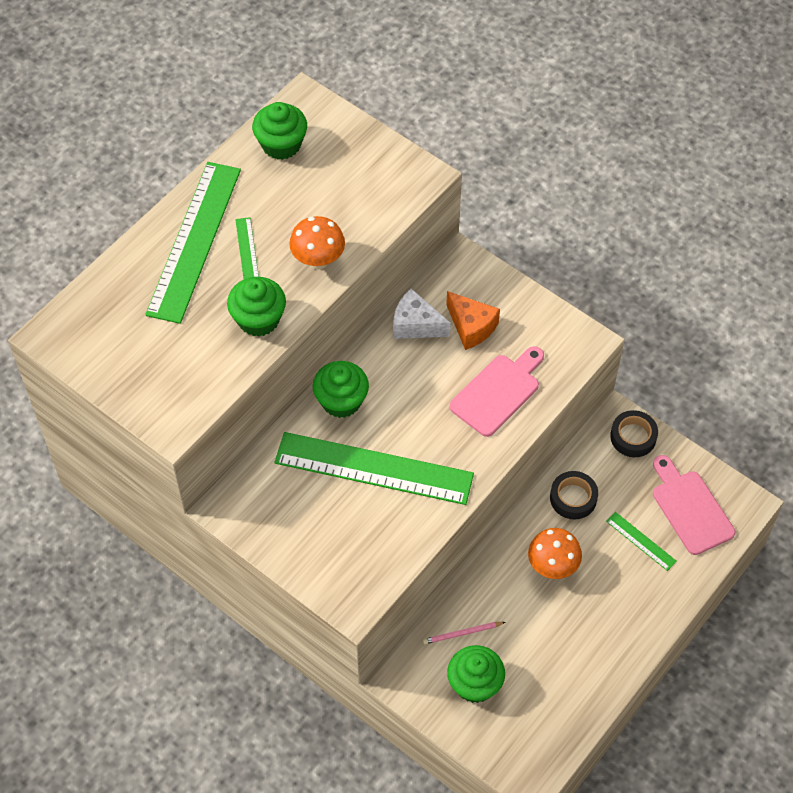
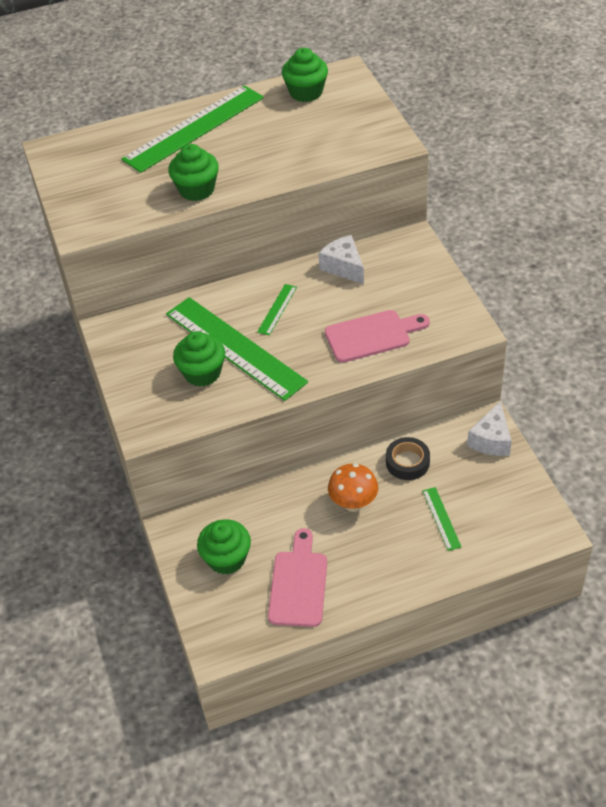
camera: 35 degrees right, 10 degrees down
green ruler [235,217,259,279] -> green ruler moved to [257,284,297,336]
orange mushroom [289,216,345,270] -> none
green cupcake [313,361,369,418] -> green cupcake moved to [173,331,225,387]
pink pencil [423,622,505,644] -> none
orange cheese [446,291,500,350] -> none
black tape [610,410,658,457] -> white cheese [467,401,512,456]
pink cutting board [653,455,735,555] -> pink cutting board moved to [268,528,327,627]

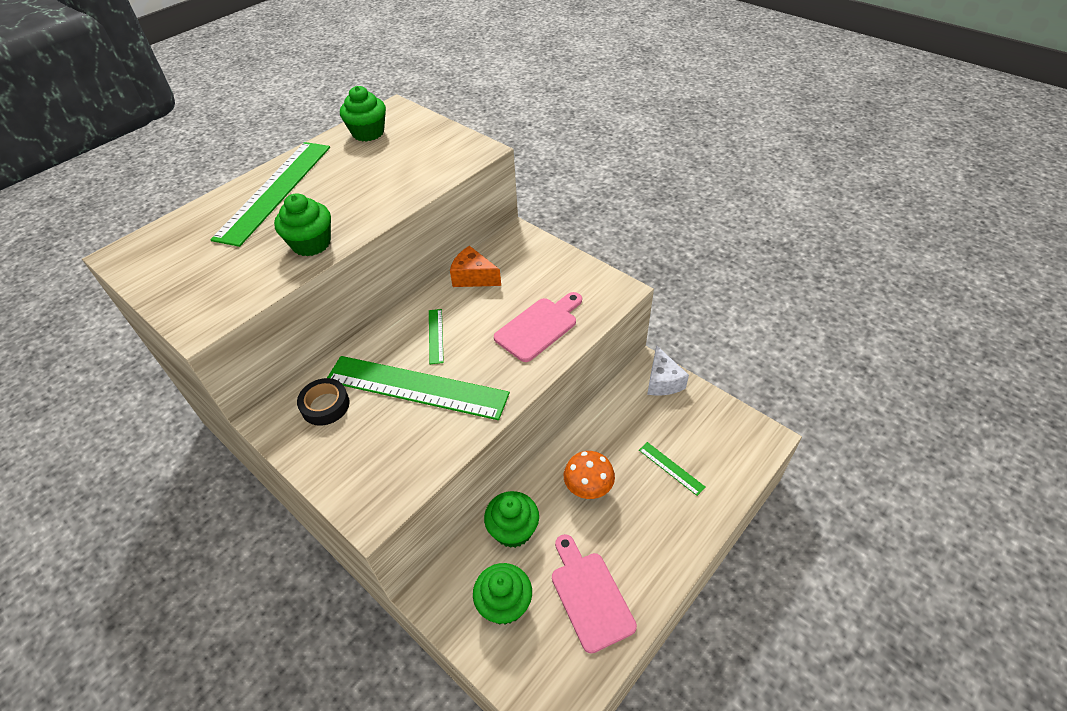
camera: 30 degrees left, 0 degrees up
green cupcake [173,331,225,387] -> green cupcake moved to [484,491,539,548]
white cheese [318,235,364,284] -> orange cheese [450,246,501,287]
black tape [386,437,430,480] -> black tape moved to [297,378,350,426]

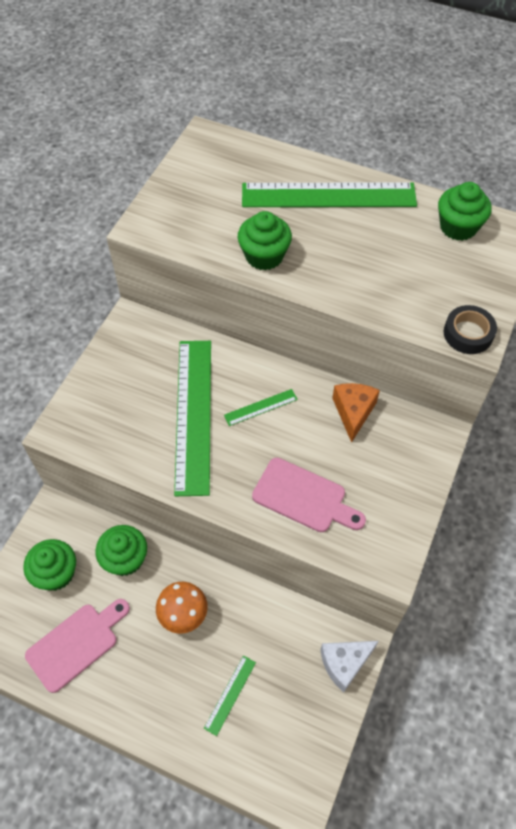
camera: 70 degrees right, 10 degrees up
black tape [297,378,350,426] -> black tape moved to [444,305,497,354]

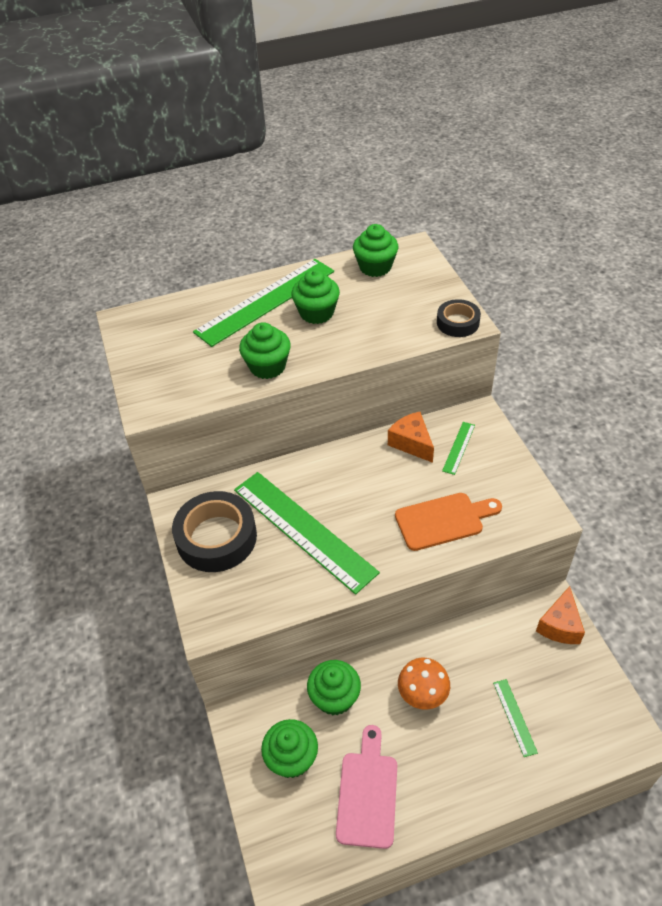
camera: 40 degrees left, 10 degrees down
green ruler [224,389,298,426] -> green ruler moved to [442,422,475,475]
pink cutting board [252,458,366,532] -> orange cutting board [395,493,502,551]
white cheese [320,641,379,692] -> orange cheese [536,586,585,644]
none -> black tape [172,491,257,572]
none -> green cupcake [291,269,340,324]

